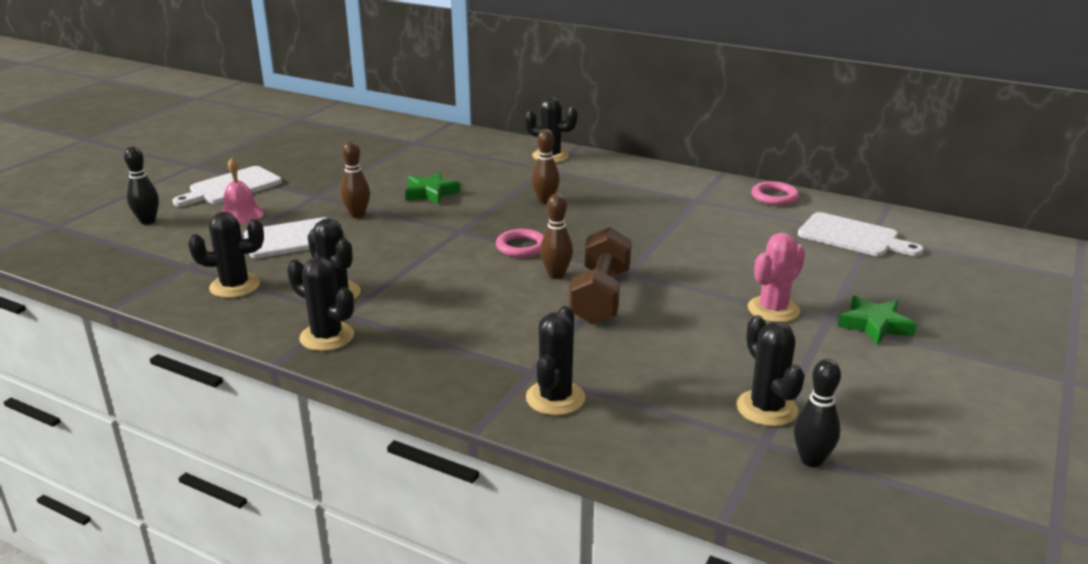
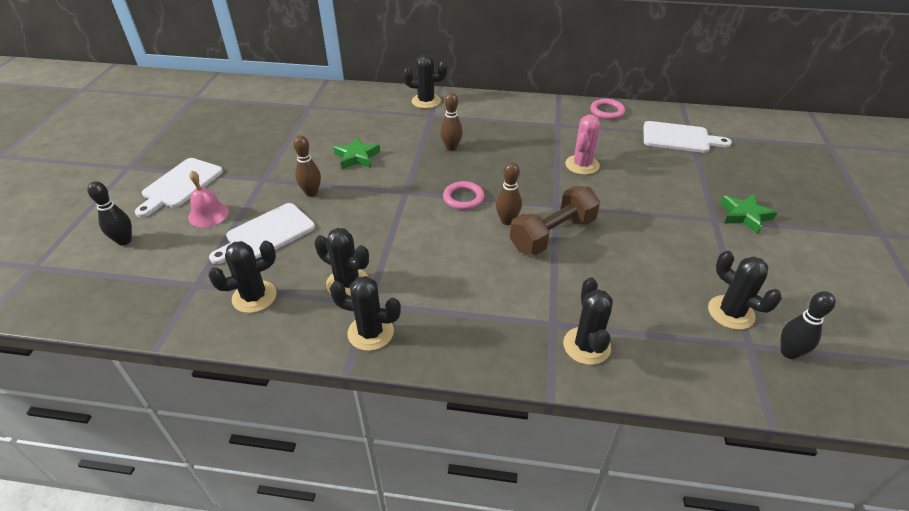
camera: 20 degrees left, 15 degrees up
brown dumbbell [569,227,632,325] -> brown dumbbell turned 60 degrees clockwise [510,186,600,255]
pink cactus [748,233,805,322] -> pink cactus moved to [565,115,600,175]

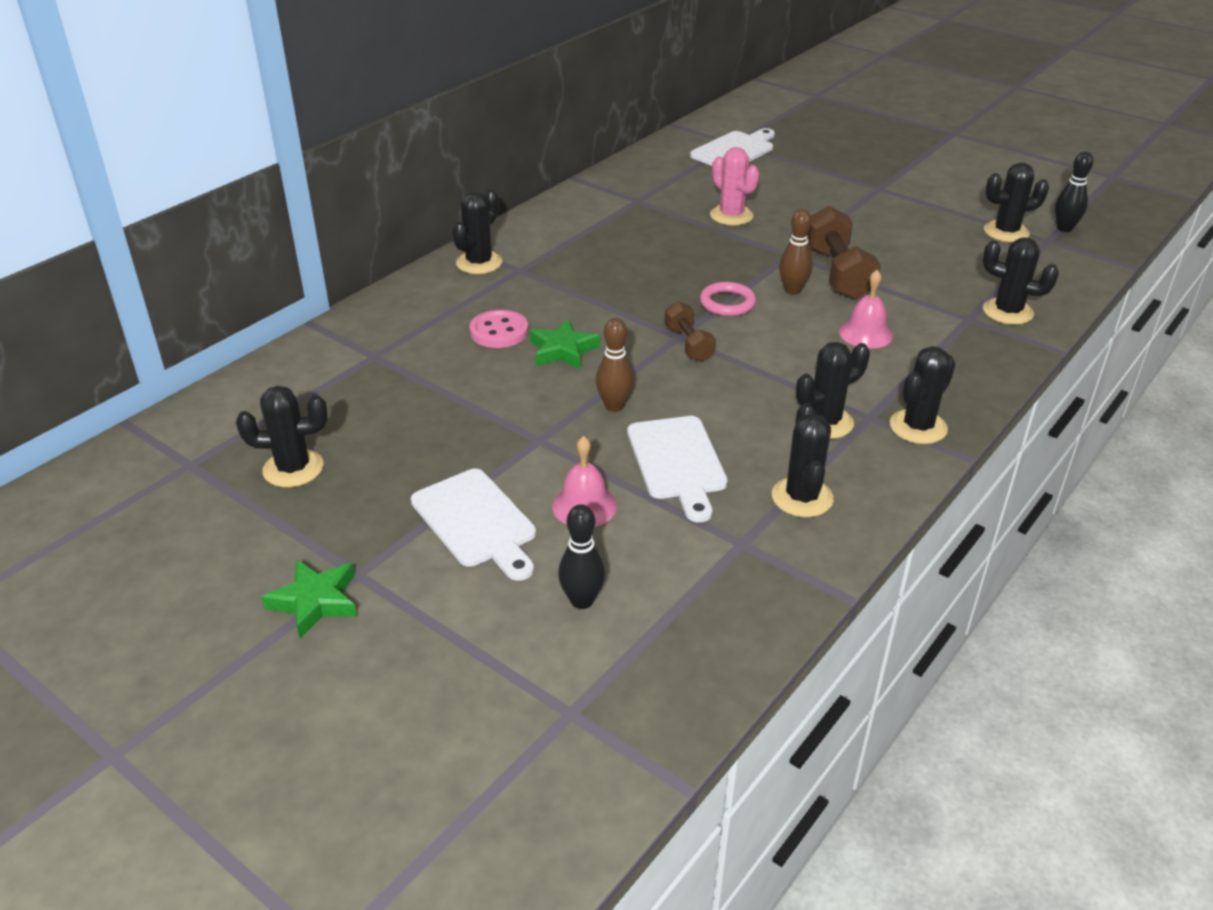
camera: 60 degrees left, 5 degrees down
brown bowling pin [440,92,463,151] -> none
pink ring [590,99,625,120] -> none
green star [720,194,778,234] -> green star moved to [261,560,357,638]
none -> black cactus [236,386,328,487]
none -> pink button [470,310,528,348]
none -> brown dumbbell [664,301,716,362]
none -> pink bell [839,270,893,349]

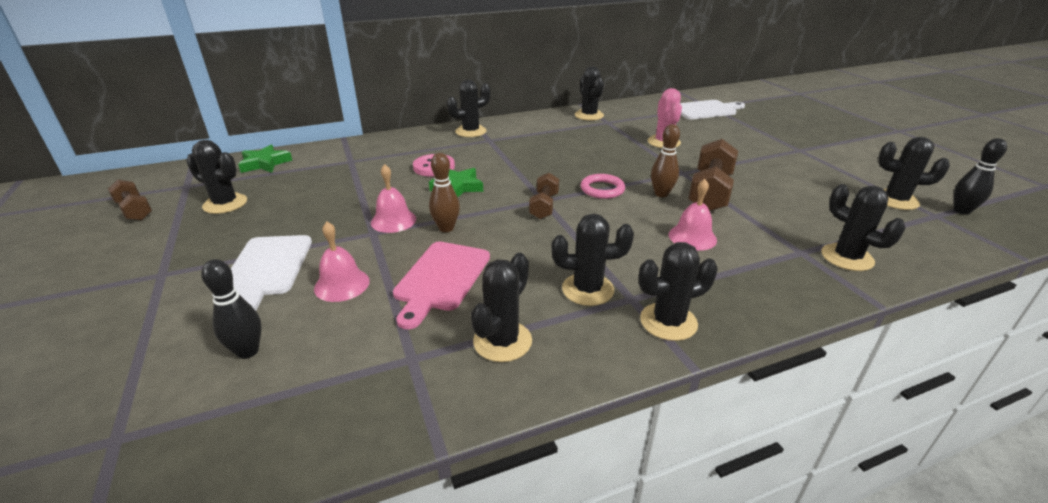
camera: 30 degrees right, 5 degrees down
green star [261,560,357,638] -> green star moved to [238,145,292,173]
white cutting board [627,416,728,522] -> pink cutting board [393,242,490,329]
none -> brown dumbbell [108,180,152,220]
none -> pink bell [371,164,416,233]
none -> black cactus [575,66,604,121]

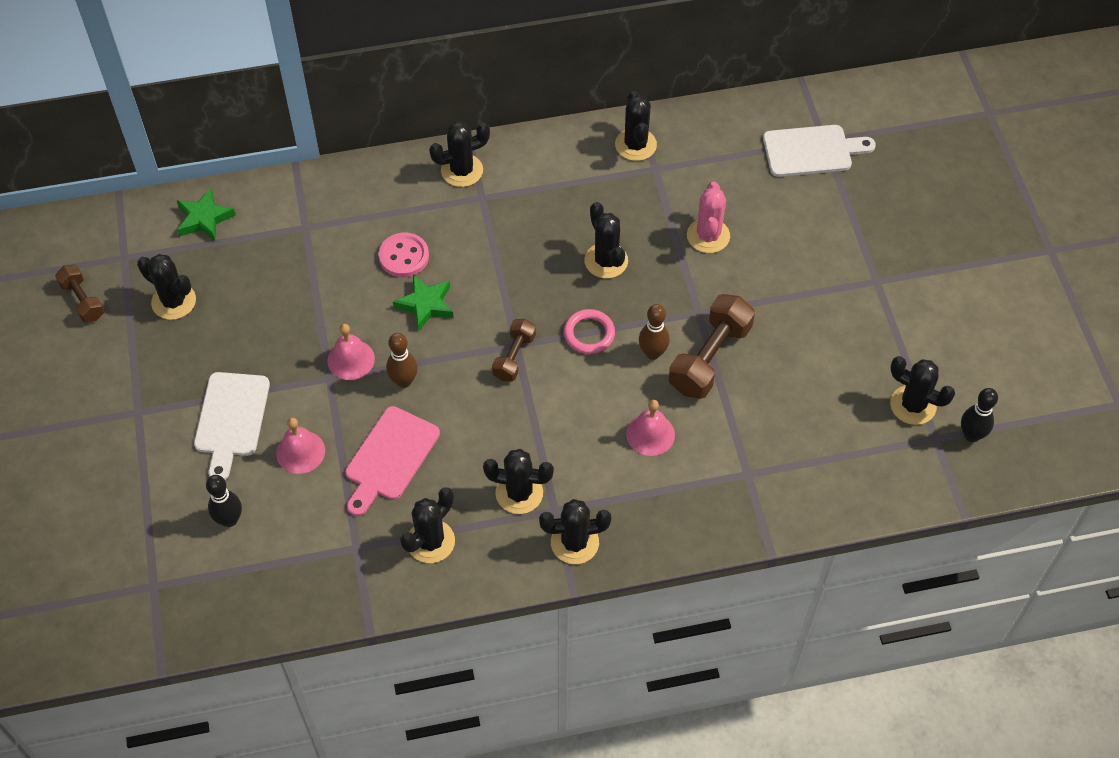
camera: 10 degrees right, 25 degrees up
black cactus [821,184,905,271] -> black cactus moved to [584,202,628,278]

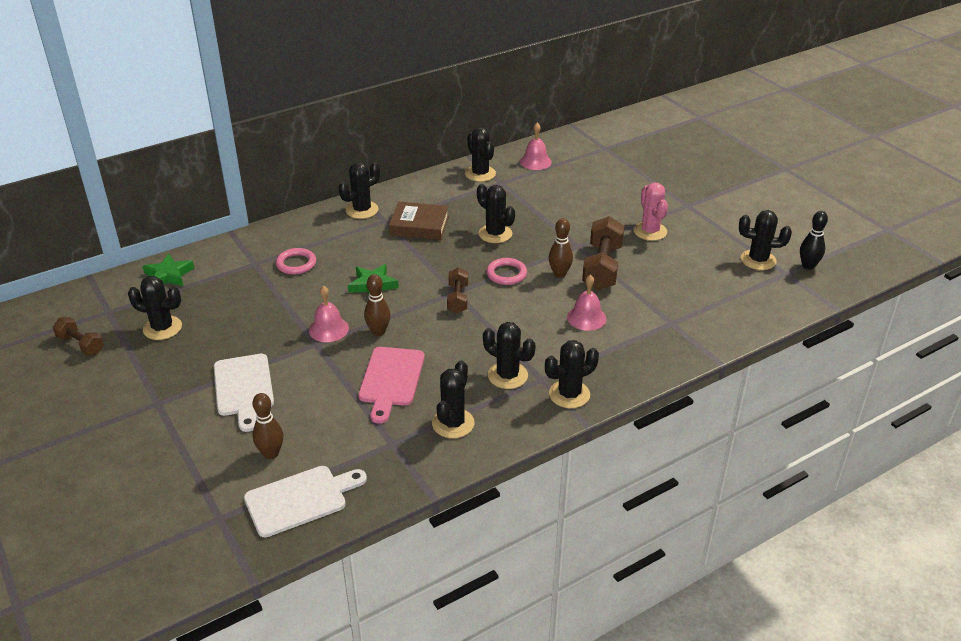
camera: 20 degrees left, 20 degrees down
black bowling pin [206,475,242,527] -> brown bowling pin [252,393,283,459]
pink bell [276,418,325,474] -> pink bell moved to [520,123,552,170]
pink button [379,233,429,277] -> none
black cactus [483,449,554,514] -> black cactus turned 45 degrees clockwise [483,322,535,389]
pink cactus [687,182,730,253] -> pink cactus moved to [633,183,668,241]
white cutting board [763,125,876,177] -> white cutting board moved to [244,466,367,537]
none -> pink ring [276,248,316,275]
none -> brown book [389,202,449,240]

